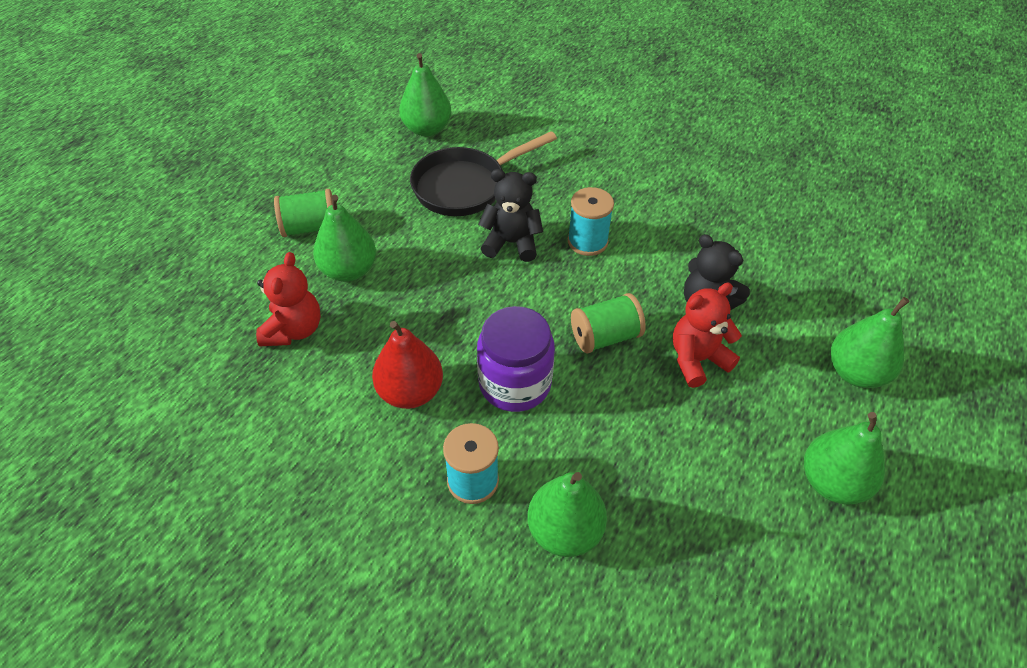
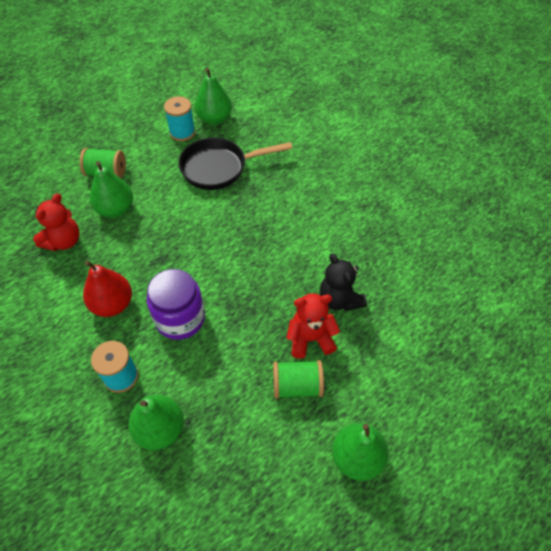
camera: 20 degrees right, 5 degrees up
black teddy bear [478,169,543,262] -> none
turquoise spool [568,187,614,256] -> turquoise spool moved to [164,96,195,141]
green spool [571,293,646,353] -> green spool moved to [273,360,324,399]
green pear [831,297,910,388] -> none

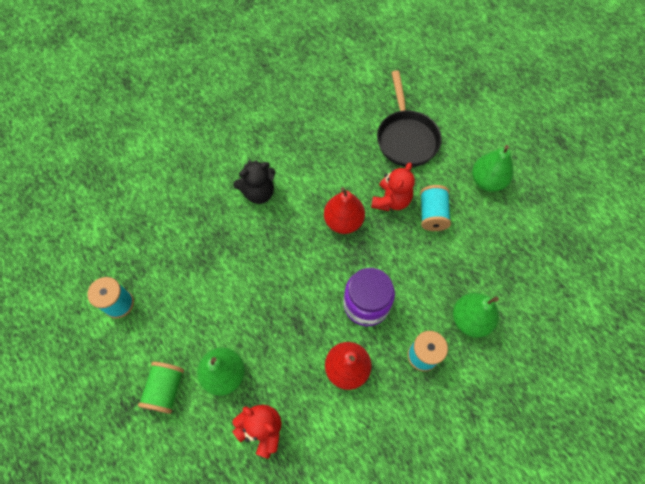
camera: 85 degrees left, 10 degrees up
black pan [178,138,293,190] -> black pan moved to [377,70,442,167]
green pear [195,68,232,125] -> none
green spool [273,360,324,399] -> turquoise spool [420,185,451,231]
red teddy bear [286,293,340,359] -> red teddy bear turned 150 degrees counterclockwise [371,162,415,211]
black teddy bear [320,253,367,311] -> black teddy bear moved to [233,160,275,204]
none -> red pear [324,187,365,234]

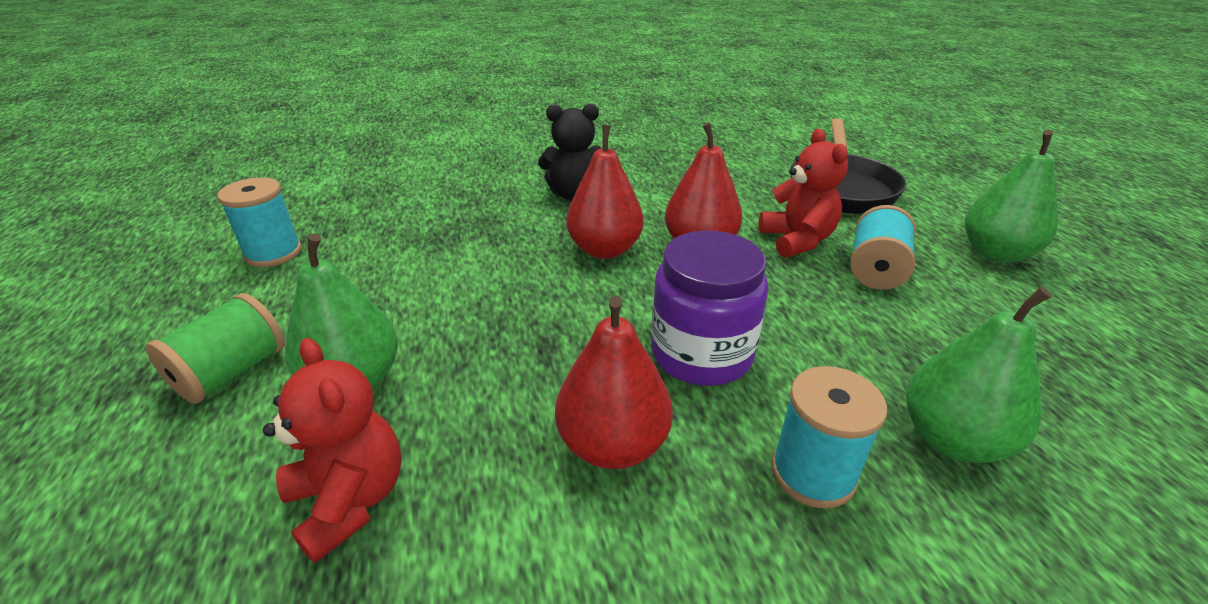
camera: 20 degrees right, 30 degrees down
red teddy bear [371,162,415,211] -> red teddy bear turned 60 degrees counterclockwise [759,129,848,258]
none -> red pear [567,125,644,259]

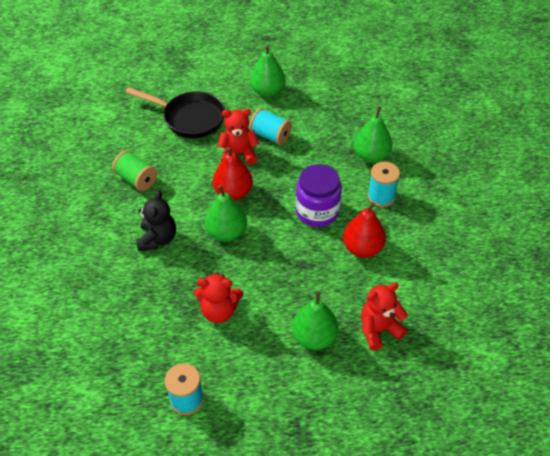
camera: 80 degrees left, 15 degrees up
green spool [146,293,285,404] -> green spool moved to [112,150,157,191]
red pear [567,125,644,259] -> green pear [205,185,247,242]
none -> red teddy bear [194,272,243,323]

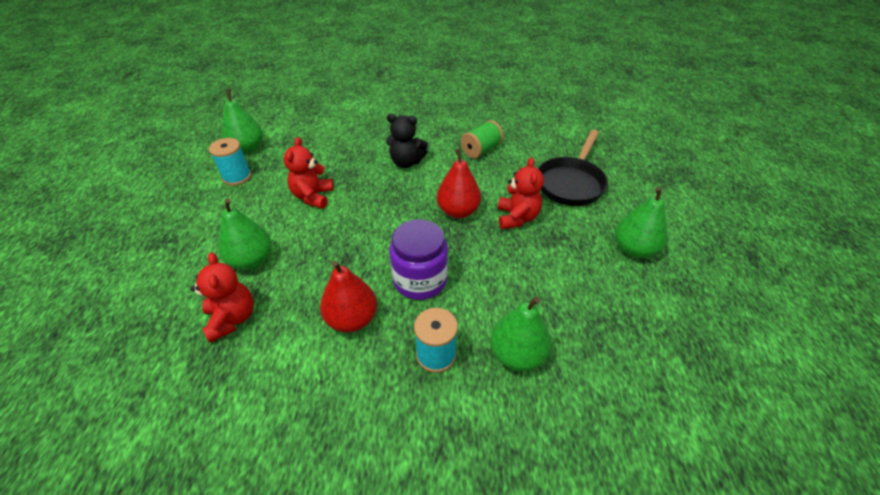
camera: 95 degrees right, 5 degrees down
green pear [205,185,247,242] -> green pear moved to [222,89,263,154]
turquoise spool [249,108,292,145] -> none

